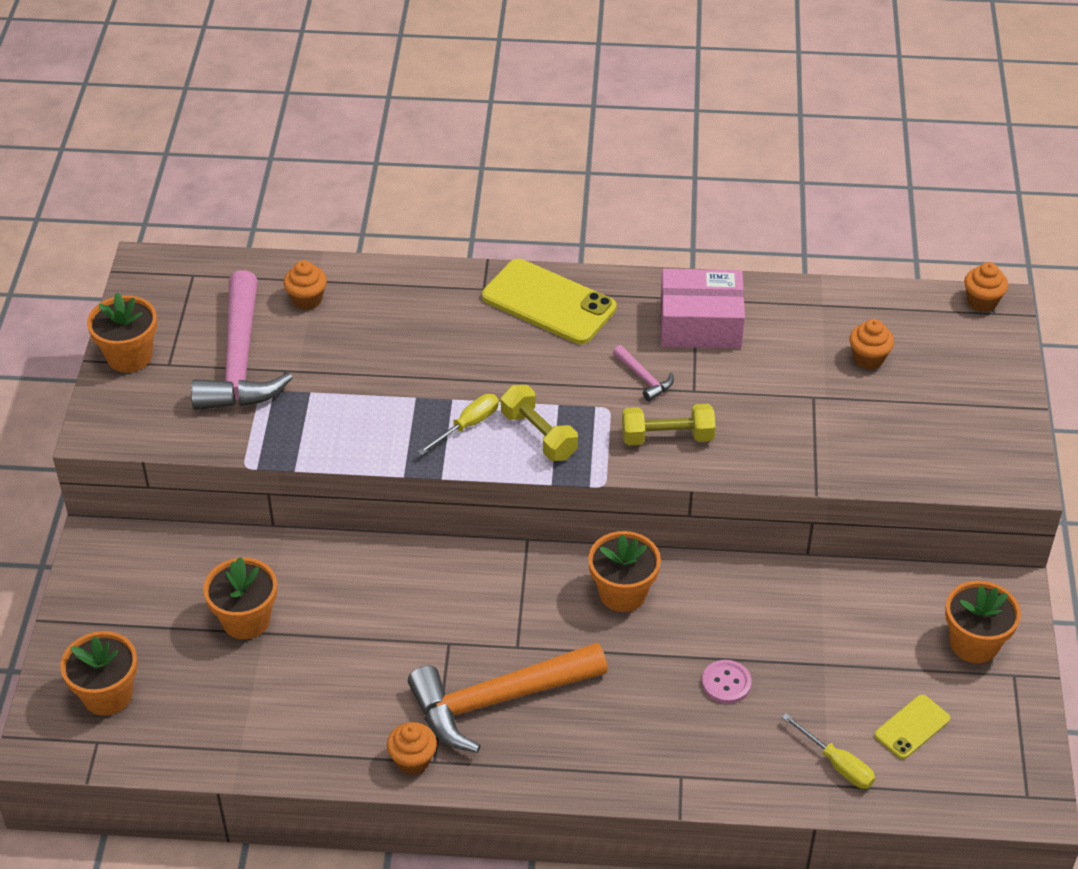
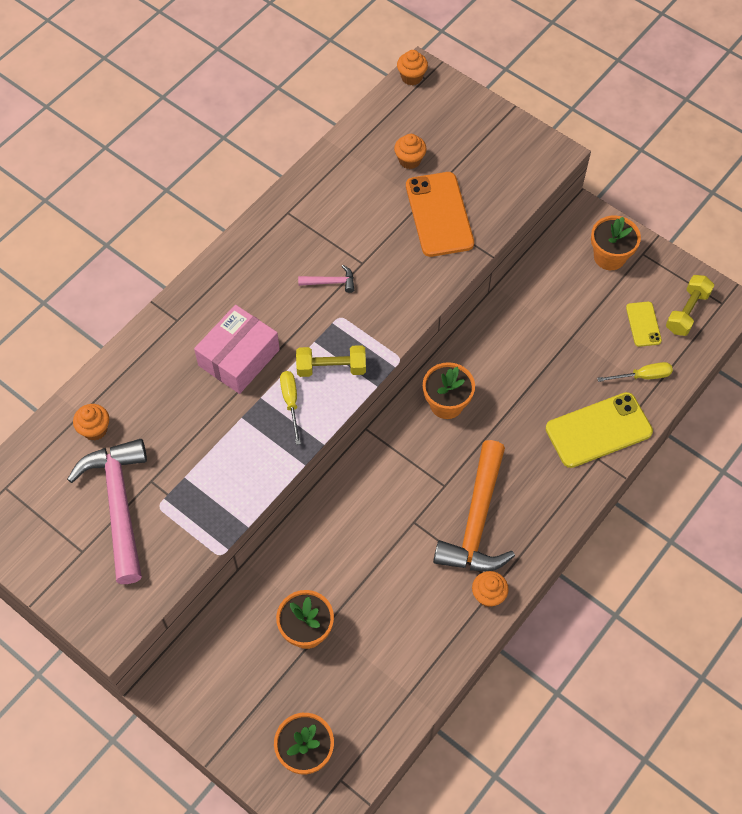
camera: 55 degrees left, 15 degrees up
orange flower pot [87,292,157,373] -> none
pink hammer [191,270,293,410] -> pink hammer turned 135 degrees counterclockwise [67,439,147,584]
yellow phone [482,259,617,344] -> yellow phone moved to [546,392,653,468]
yellow dumbbell [622,404,716,446] -> yellow dumbbell moved to [666,275,714,336]
pink box [660,269,745,349] -> pink box moved to [194,305,280,394]
pink button [702,660,752,704] -> none
none -> orange phone [406,172,474,257]

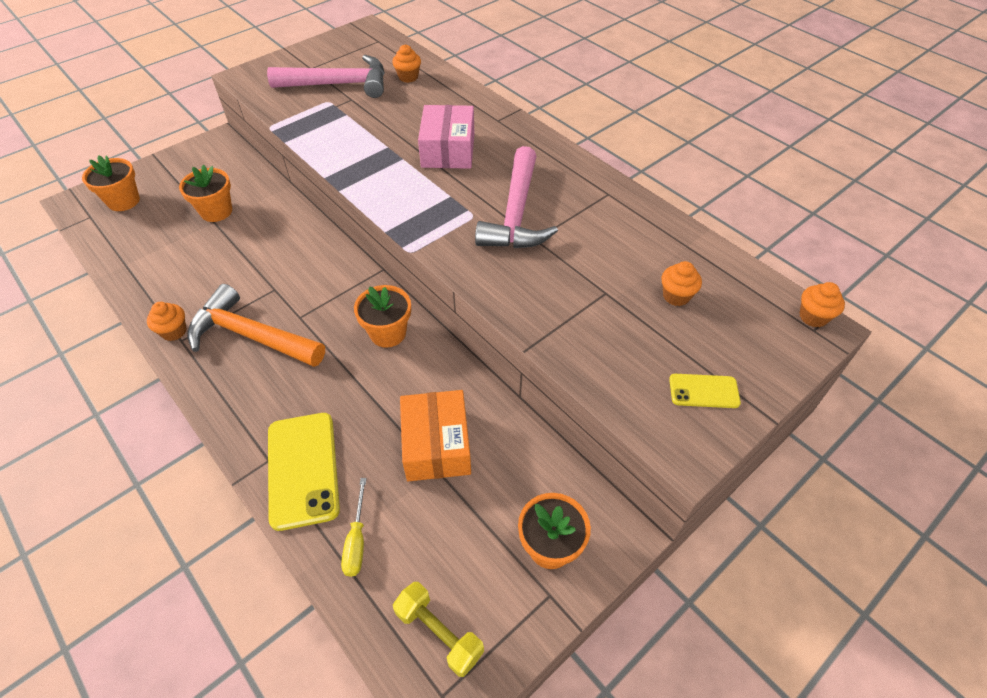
camera: 100 degrees right, 10 degrees down
pink box [194,305,280,394] -> pink box turned 45 degrees clockwise [418,105,474,169]
yellow screwdriver [280,371,301,445] -> none
yellow dumbbell [296,345,366,377] -> none
pink hammer [298,265,354,293] -> pink hammer [475,146,558,248], size x2.40
orange phone [406,172,474,257] -> none
yellow phone [626,302,662,347] -> yellow phone moved to [669,374,741,408]
none -> orange box [400,390,471,481]

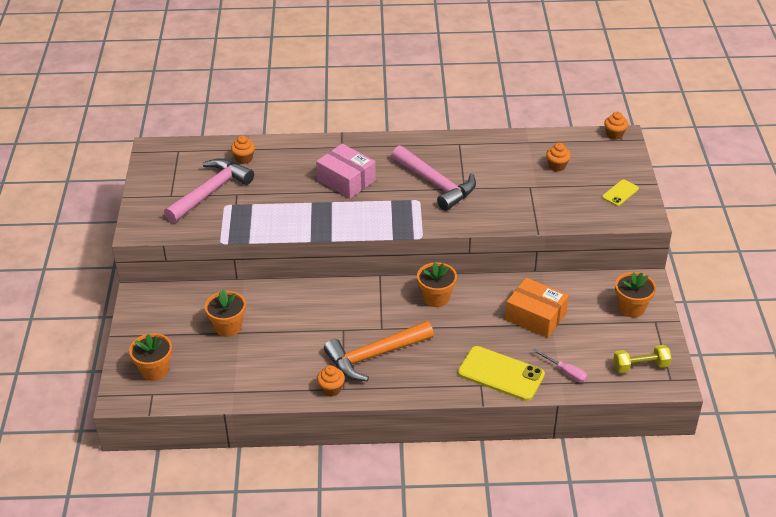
camera: 50 degrees left, 10 degrees down
yellow screwdriver [341,478,366,577] -> pink screwdriver [533,349,588,383]

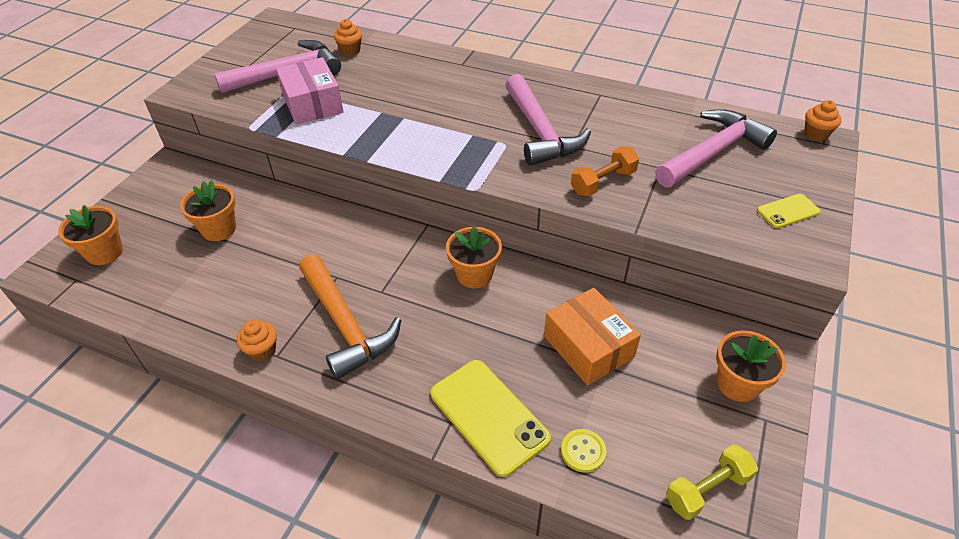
camera: 25 degrees right, 5 degrees up
pink box [316,144,376,199] -> pink box moved to [276,57,344,124]
orange hammer [324,321,434,381] -> orange hammer turned 120 degrees counterclockwise [299,254,401,380]
pink screwdriver [533,349,588,383] -> yellow button [561,429,606,473]
orange cupcake [546,143,571,171] -> pink hammer [655,109,777,188]
yellow dumbbell [613,345,672,373] -> yellow dumbbell turned 45 degrees counterclockwise [666,444,758,520]
none -> orange dumbbell [571,147,639,196]

